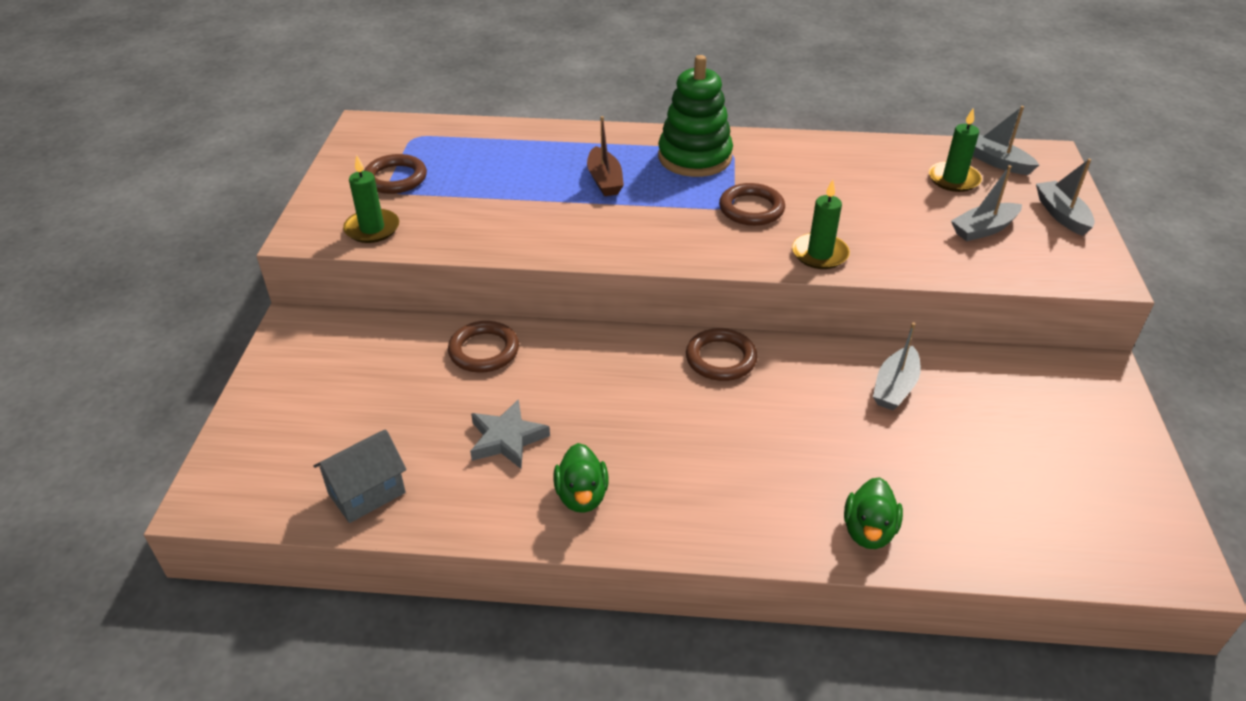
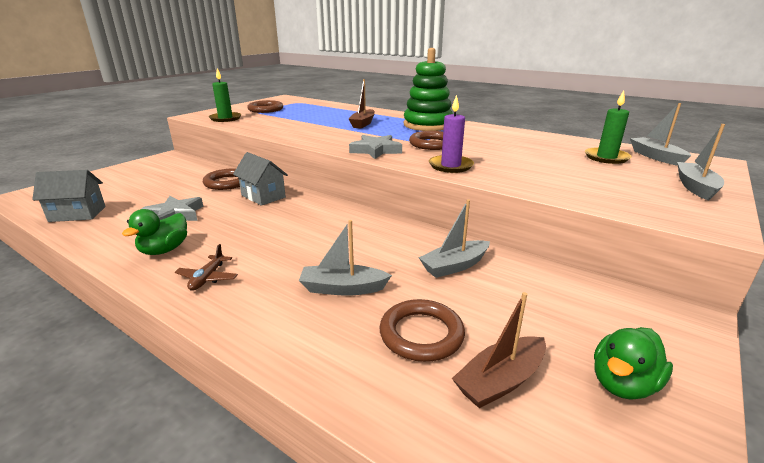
camera: 30 degrees right, 15 degrees down
brown ring [686,328,757,381] -> brown ring moved to [379,299,465,362]
green candle [792,180,850,269] -> purple candle [429,95,474,173]
green duck [844,477,903,549] -> green duck moved to [594,327,673,400]
grey boat [951,165,1022,241] -> grey boat moved to [299,220,392,296]
none -> brown plane [175,244,238,291]
none -> grey house [233,152,288,206]
none -> grey star [349,135,402,159]
none -> brown boat [452,292,546,408]

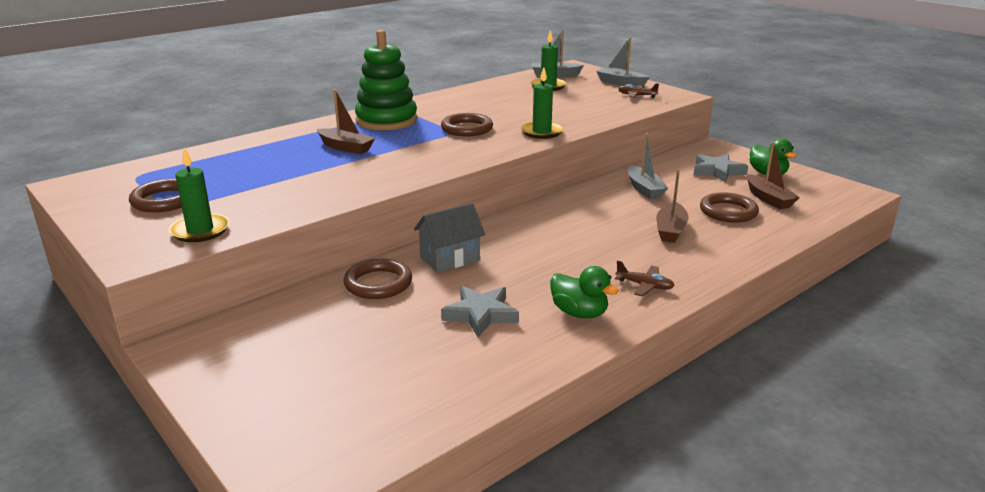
camera: 75 degrees left, 0 degrees up
grey house [32,170,106,222] -> none
grey boat [299,220,392,296] -> brown boat [656,169,689,243]
grey star [349,135,402,159] -> grey star moved to [694,154,748,183]
purple candle [429,95,474,173] -> green candle [521,67,564,139]
none -> brown plane [618,83,659,98]

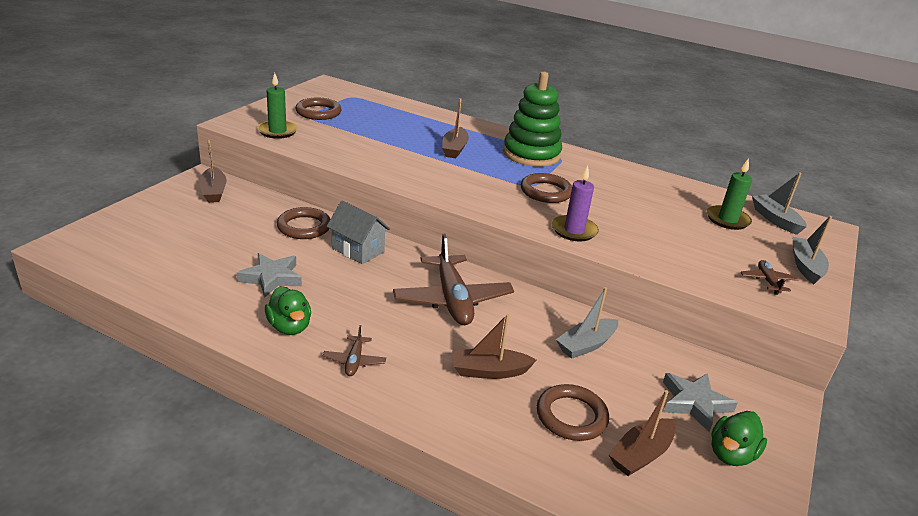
camera: 65 degrees right, 5 degrees up
green candle [521,67,564,139] -> purple candle [552,165,599,241]
green duck [550,266,619,318] -> green duck turned 45 degrees counterclockwise [265,286,311,335]
none -> brown boat [199,140,227,203]
none -> brown plane [393,234,514,325]

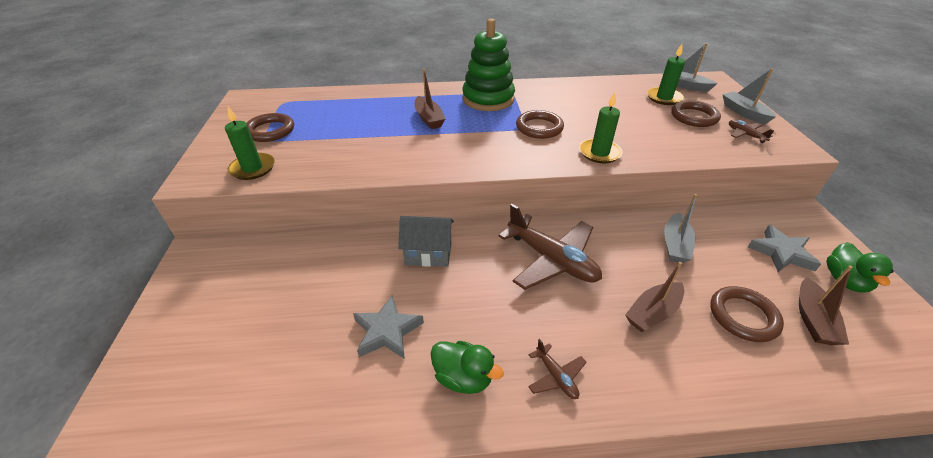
camera: 30 degrees left, 10 degrees up
brown boat [199,140,227,203] -> none
brown ring [277,207,330,239] -> brown ring moved to [671,100,721,127]
purple candle [552,165,599,241] -> green candle [579,92,623,163]

